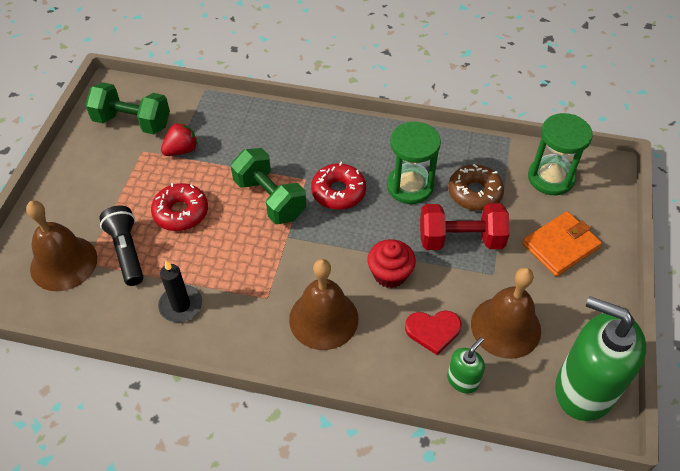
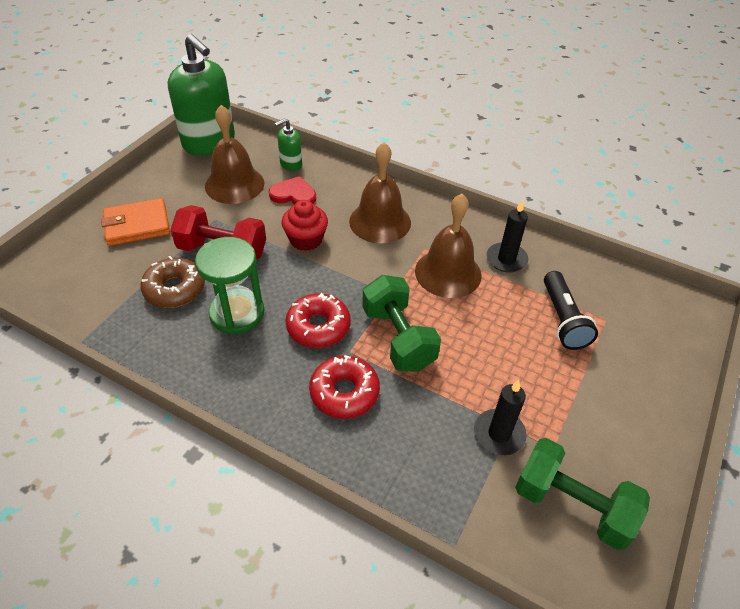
camera: 165 degrees left, 5 degrees down
brown bell [26,200,98,291] -> brown bell moved to [415,194,482,298]
red donut [151,183,208,231] -> red donut moved to [309,355,380,419]
red strawberry [161,122,198,156] -> black candle [474,380,527,455]
green hourglass [528,113,593,195] -> none

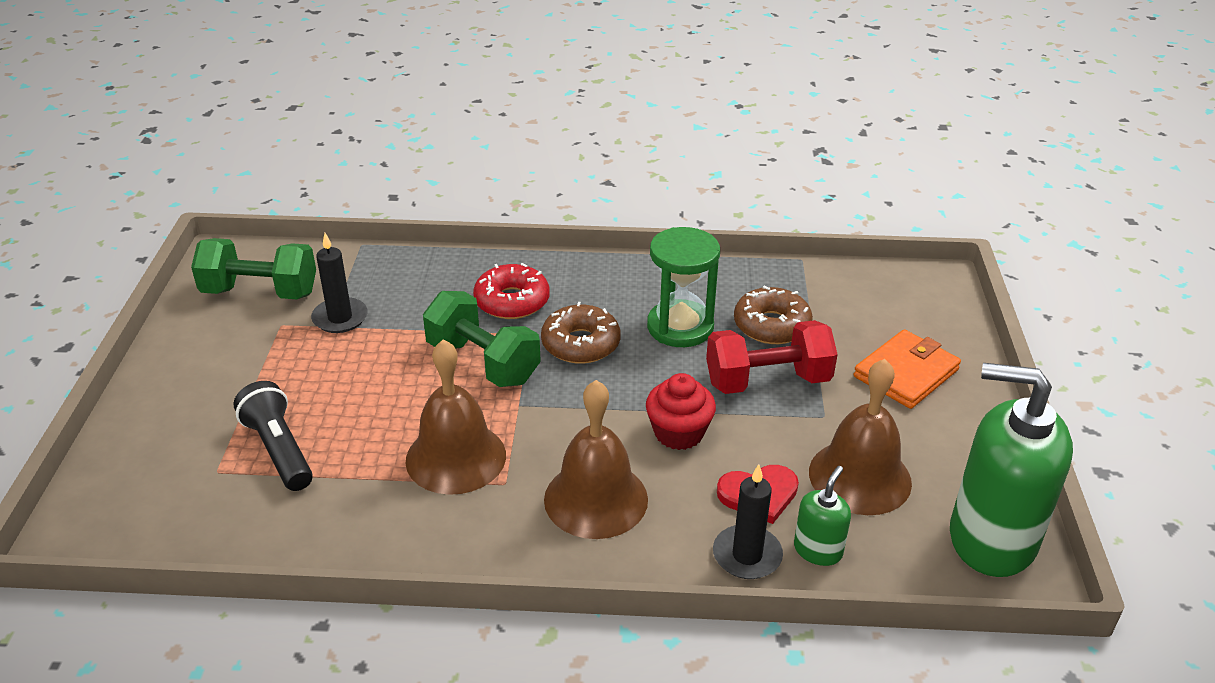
camera: 155 degrees right, 10 degrees down
red donut [286,293,351,348] -> brown donut [541,302,621,364]
black candle [487,200,528,273] -> black candle moved to [713,464,783,579]

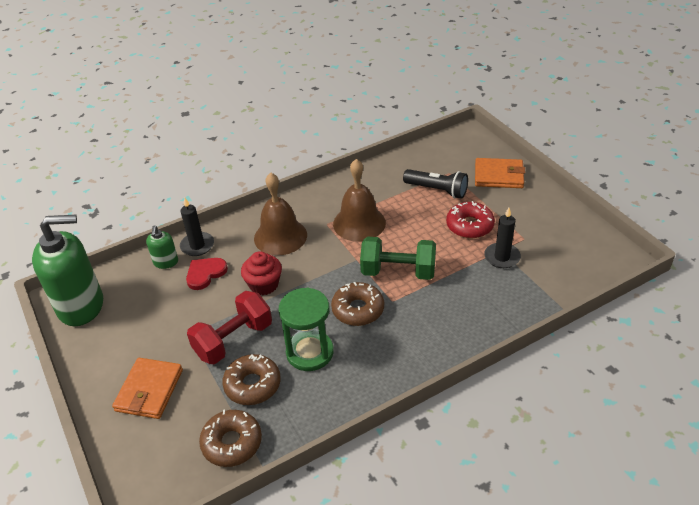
camera: 150 degrees right, 5 degrees up
green dumbbell [191,238,316,299] -> none
red donut [473,263,549,319] -> red donut moved to [446,201,495,238]
brown bell [809,359,912,515] -> none
none -> brown donut [199,410,262,467]
none -> orange wallet [475,158,525,188]

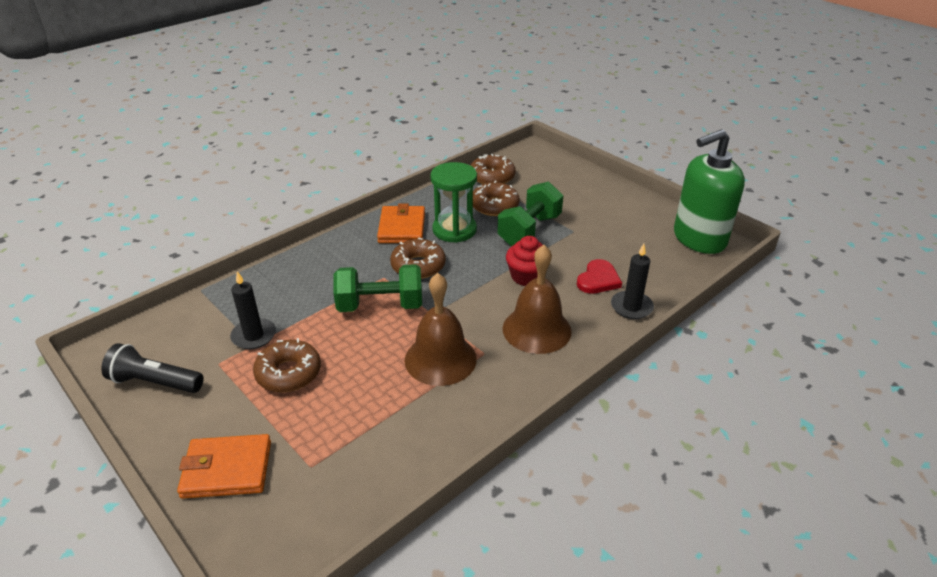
camera: 165 degrees right, 5 degrees down
orange wallet [112,358,183,419] -> orange wallet moved to [377,204,425,243]
green soap dispenser [146,226,178,269] -> none
red dumbbell [187,291,272,365] -> green dumbbell [497,182,563,246]
black flashlight [403,169,468,199] -> black flashlight moved to [101,343,204,393]
red donut [446,201,495,238] -> brown donut [253,338,321,392]

